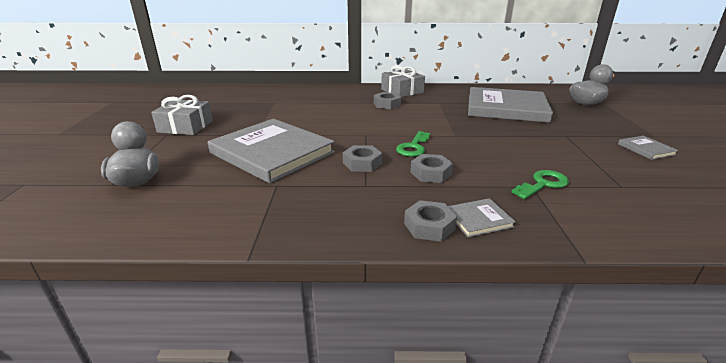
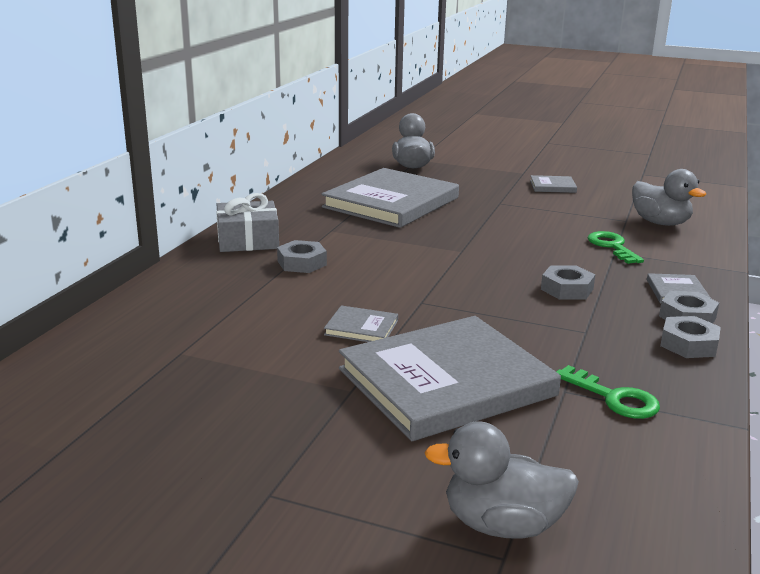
camera: 70 degrees left, 5 degrees down
grey gift [151,95,213,135] -> none
grey nut [343,145,382,172] -> grey nut moved to [660,316,721,358]
green key [396,131,430,157] -> green key moved to [556,365,660,419]
none -> grey book [324,305,398,342]
none -> grey duck [632,169,706,226]

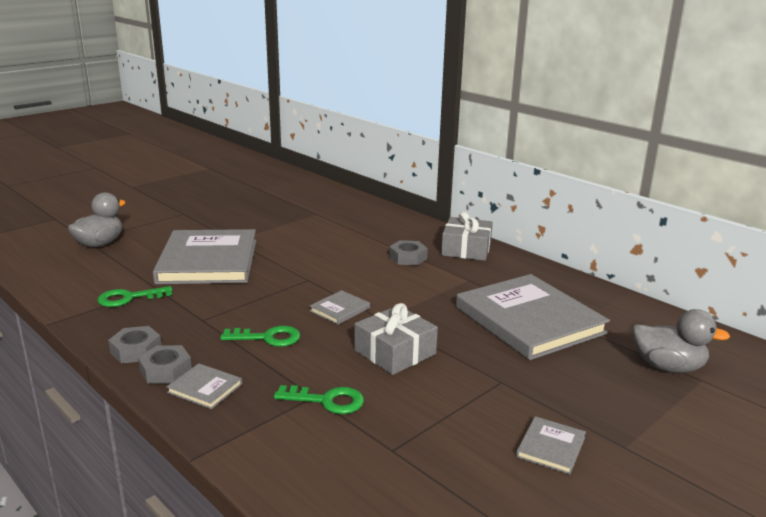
camera: 115 degrees right, 0 degrees up
grey book [324,305,398,342] -> grey book moved to [310,290,370,325]
grey nut [541,265,595,300] -> green key [220,326,300,347]
grey duck [632,169,706,226] -> none
none -> grey gift [355,303,438,375]

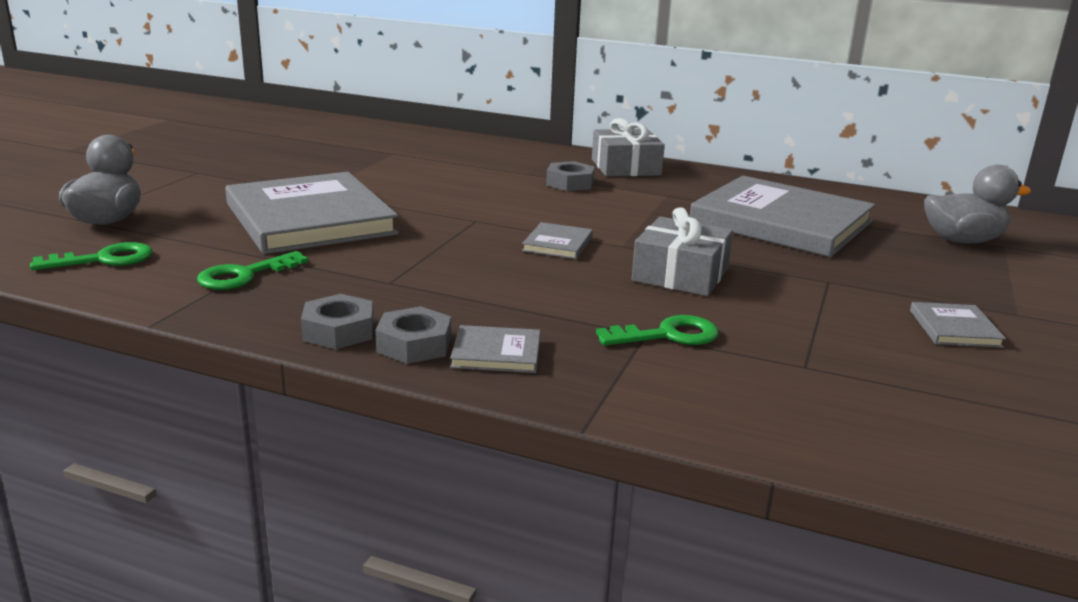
camera: 25 degrees left, 0 degrees up
green key [220,326,300,347] -> green key moved to [30,242,153,270]

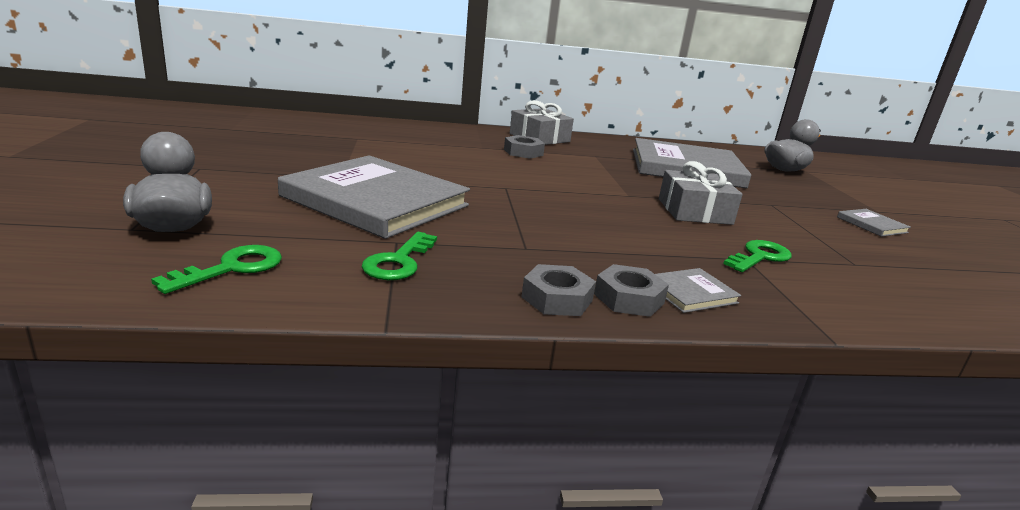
camera: 30 degrees left, 0 degrees up
grey book [522,222,593,259] -> none

